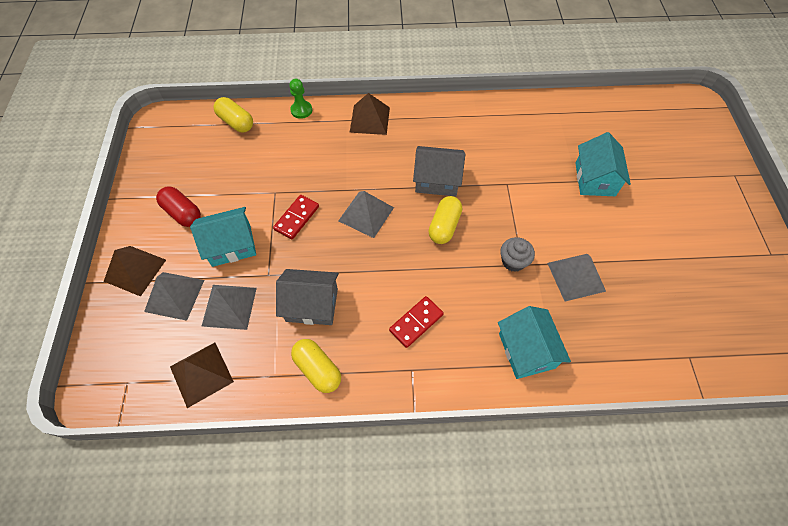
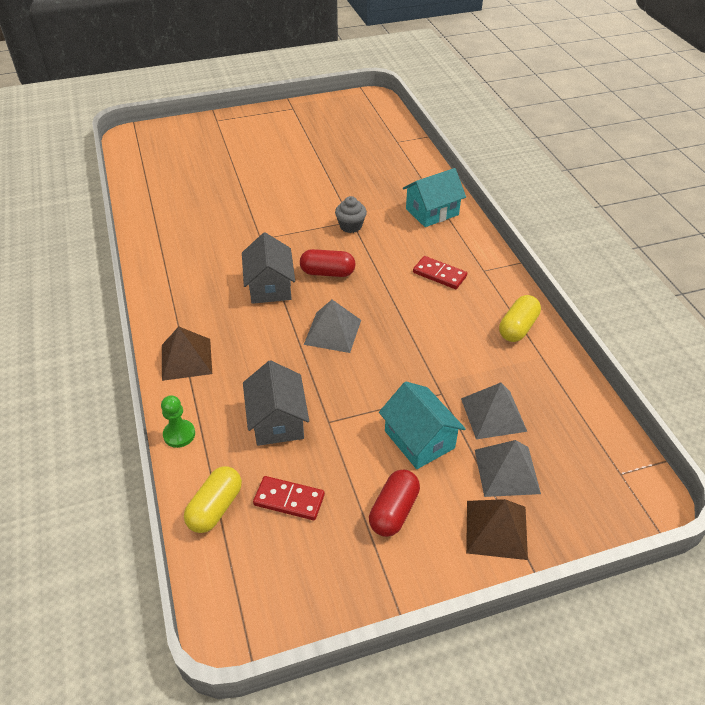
camera: 105 degrees left, 15 degrees down
brown pyramid [170,343,234,408] -> none
red domino [273,195,319,240] -> red domino moved to [253,476,325,520]
grey house [276,269,339,325] -> grey house moved to [243,360,309,446]
yellow capsule [428,196,462,244] -> red capsule [300,249,355,277]
grey pyramid [547,254,606,301] -> none
turquoise house [575,132,631,196] -> none

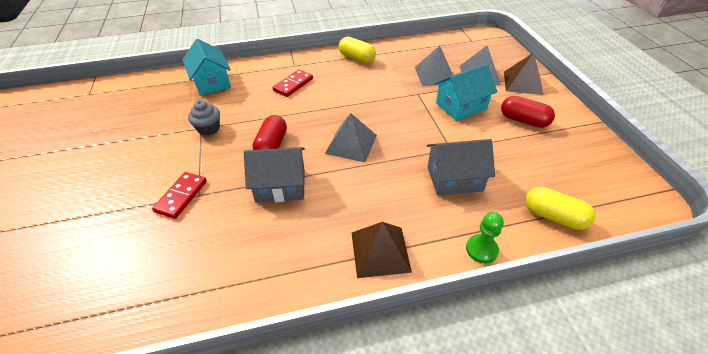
camera: 85 degrees left, 0 degrees up
red domino [253,476,325,520] -> red domino moved to [152,172,207,219]

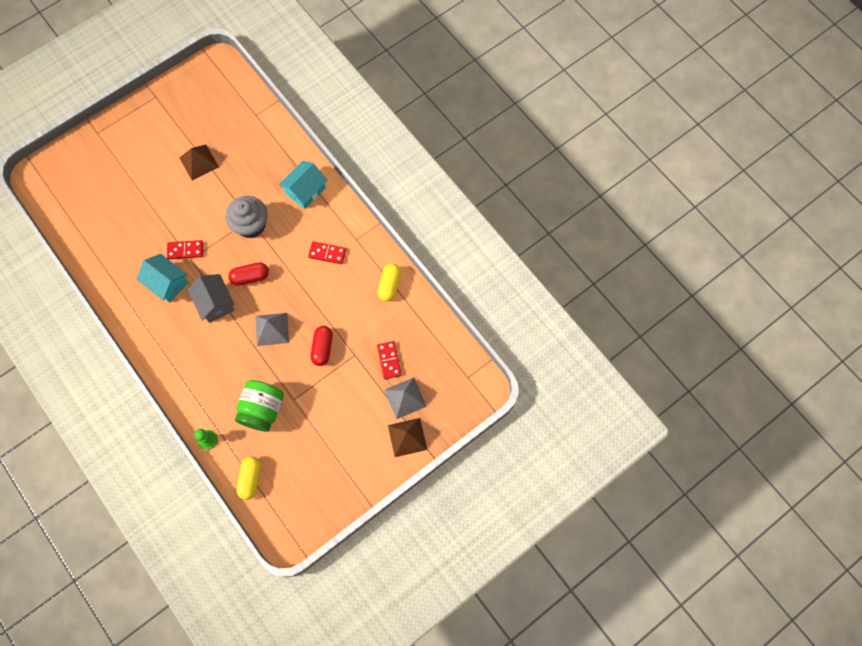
camera: 65 degrees right, 25 degrees up
grey cupcake [188,100,220,136] -> grey cupcake [225,196,268,238], size x1.76
brown pyramid [352,222,412,278] -> brown pyramid moved to [179,145,219,181]
grey pyramid [415,46,453,86] -> red domino [377,341,402,379]
grey house [427,139,495,196] -> green jar [235,380,284,432]
turquoise house [434,64,497,121] -> turquoise house moved to [137,254,188,303]
red capsule [501,96,555,128] -> red capsule moved to [311,326,333,366]

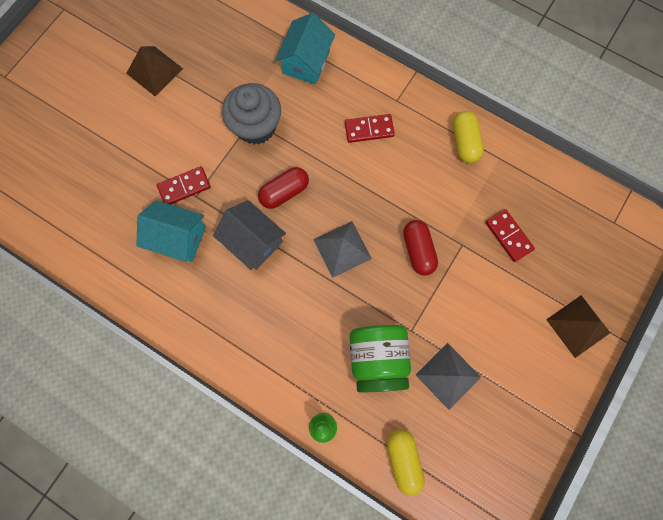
camera: 20 degrees left, 5 degrees up
grey pyramid [384,377,427,419] -> grey pyramid moved to [416,343,481,410]

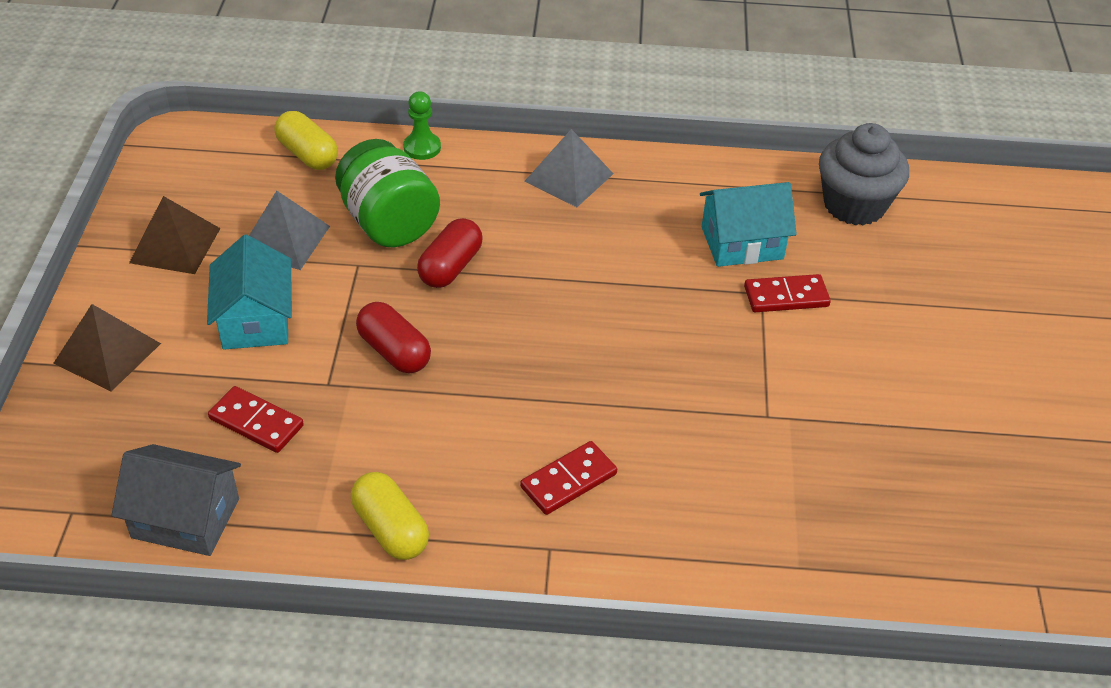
camera: 150 degrees right, 30 degrees down
brown pyramid [126,46,183,96] -> brown pyramid moved to [129,196,221,274]
red domino [157,166,211,205] -> red domino turned 45 degrees clockwise [744,274,831,312]
grey house [213,200,286,270] -> grey house moved to [111,444,241,556]
grey cupcake [222,83,281,144] -> grey cupcake moved to [819,123,909,226]
red capsule [258,167,309,209] -> red capsule moved to [417,218,483,288]
turquoise house [275,13,335,85] -> turquoise house moved to [207,234,292,350]
grey pyramid [313,221,372,278] -> grey pyramid moved to [524,129,613,207]

